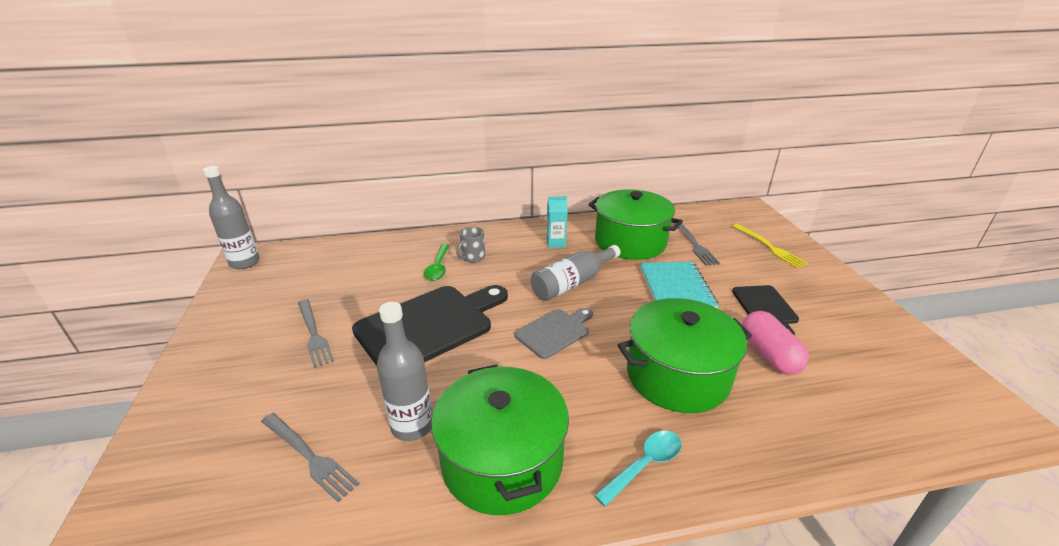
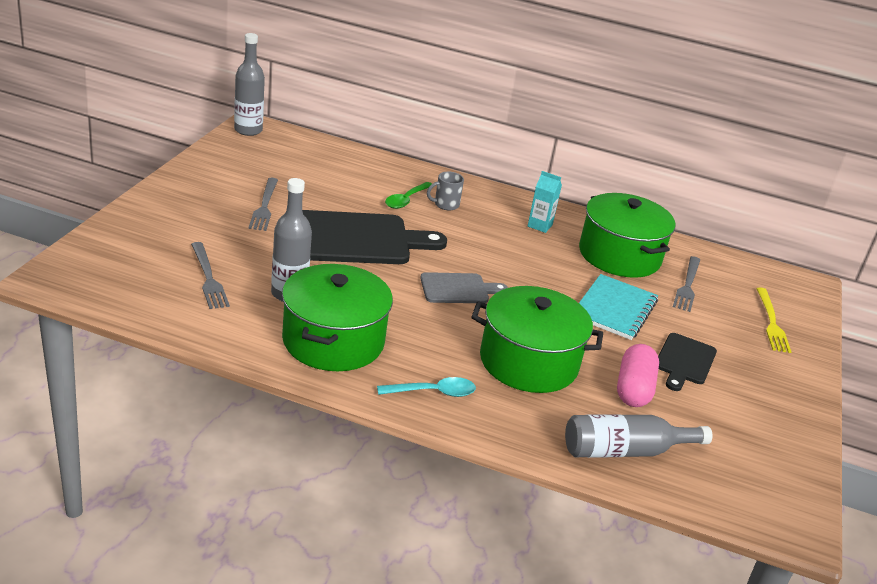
camera: 25 degrees right, 0 degrees up
grey bottle [531,245,621,301] -> grey bottle moved to [565,415,712,458]

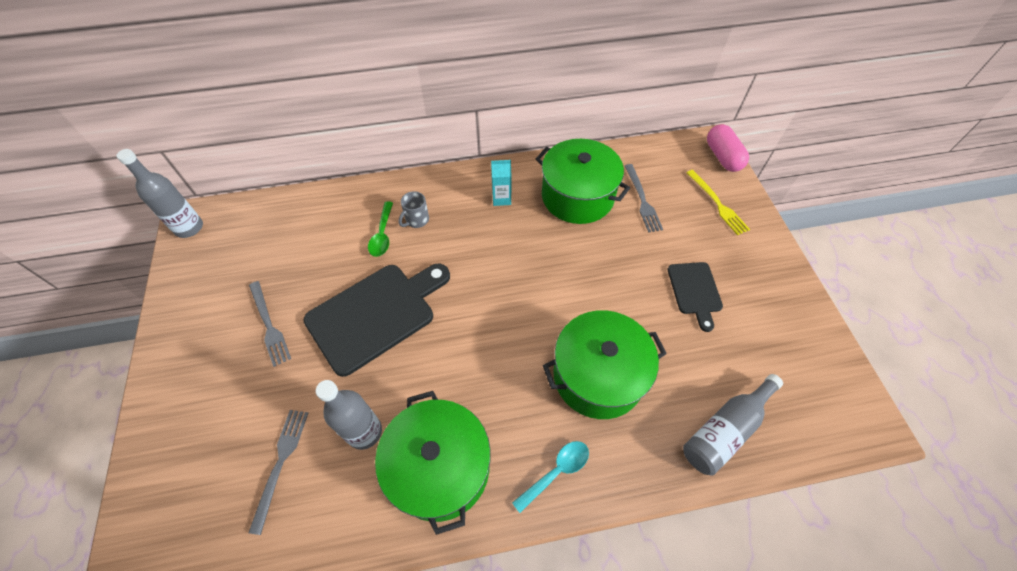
camera: 25 degrees left, 25 degrees up
grey fork [191,242,230,309] -> grey fork turned 120 degrees counterclockwise [248,410,308,535]
grey cutting board [420,272,508,303] -> none
turquoise notebook [579,274,658,340] -> none
pink capsule [617,344,659,407] -> pink capsule moved to [707,124,749,172]

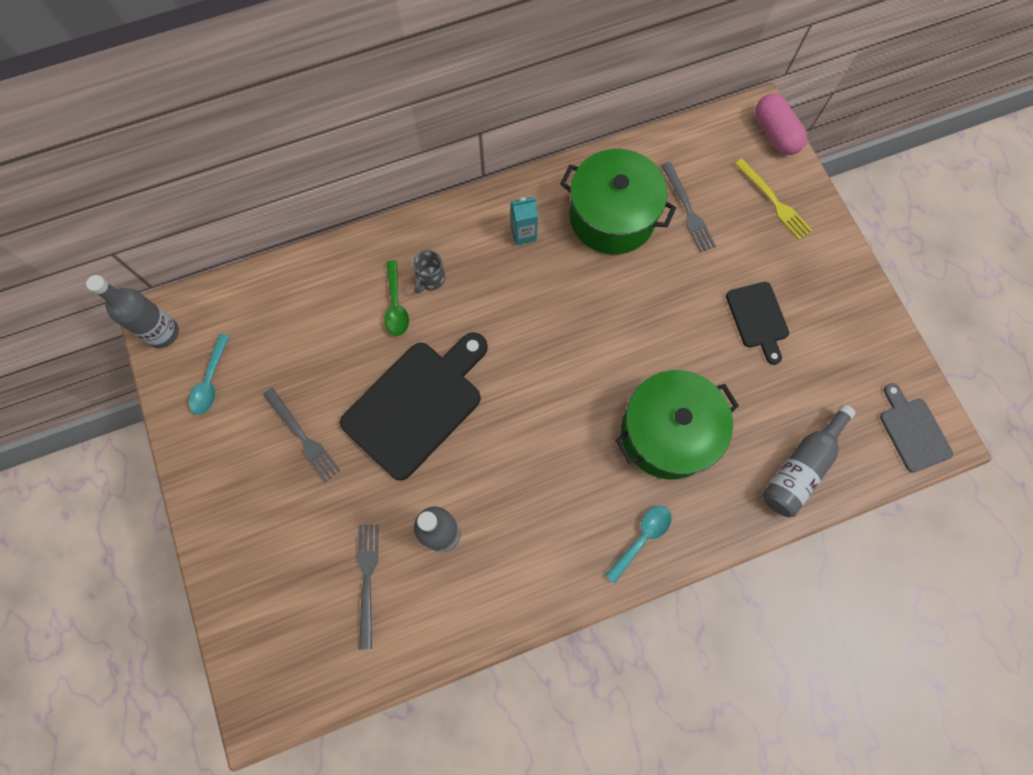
camera: 10 degrees left, 15 degrees up
green pot [375,391,491,535] -> none
none -> turquoise spoon [189,334,230,415]
none -> grey cutting board [880,383,953,473]

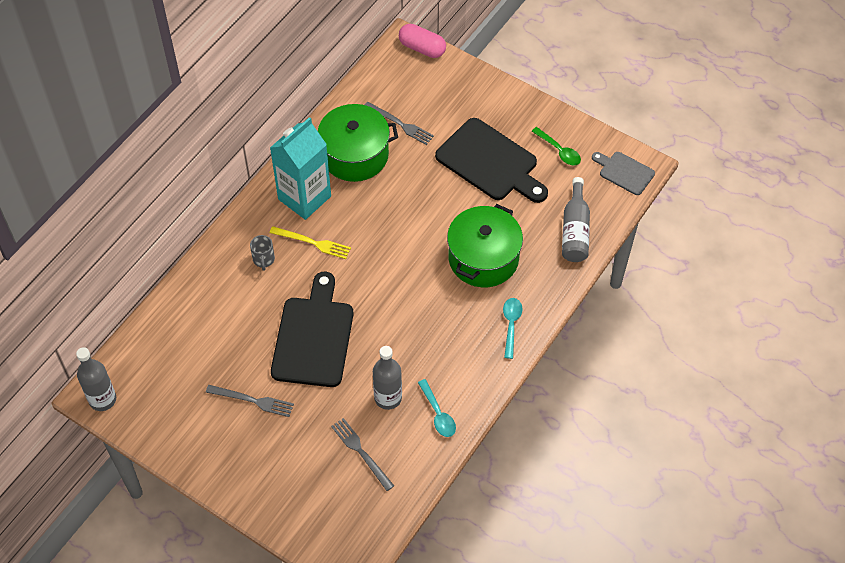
camera: 35 degrees left, 15 degrees down
turquoise spoon [189,334,230,415] -> turquoise spoon moved to [418,379,456,437]
green spoon [384,260,409,336] -> green spoon moved to [532,127,581,166]
turquoise carton [510,197,538,245] -> turquoise carton [270,117,331,220], size x2.27
black cutting board [726,282,789,365] -> black cutting board [435,118,548,203], size x1.86
yellow fork [735,159,813,240] -> yellow fork moved to [270,226,351,259]

